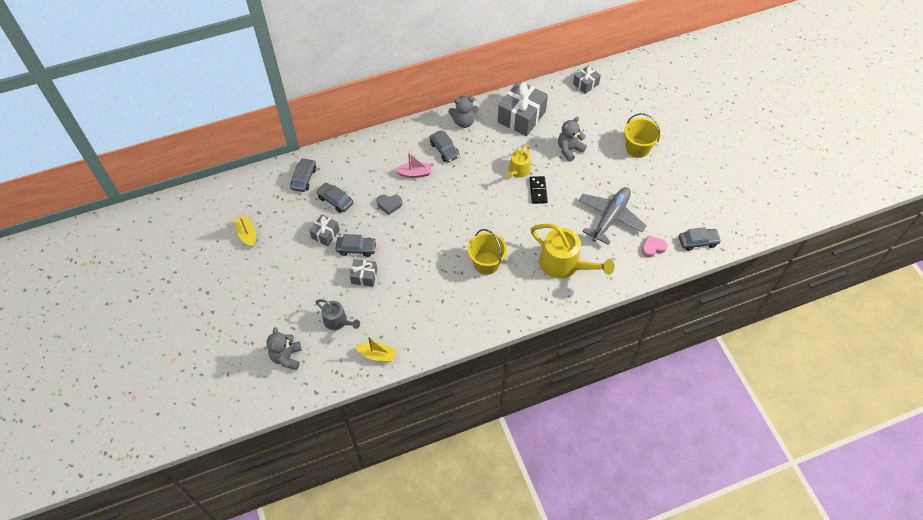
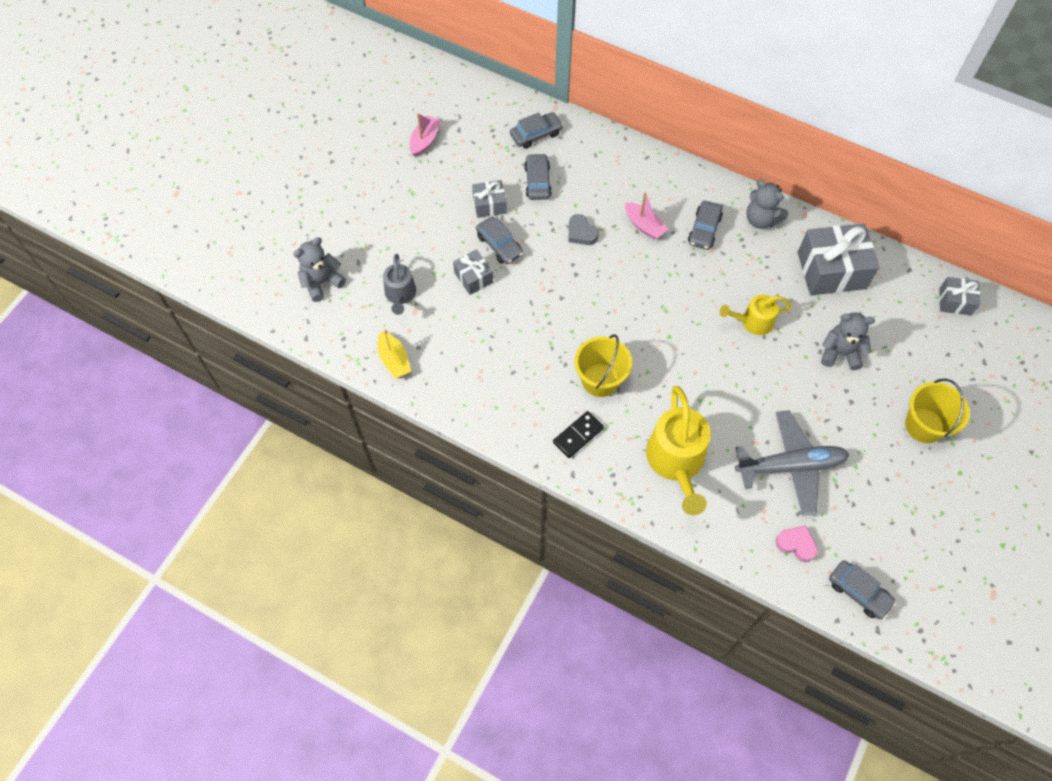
camera: 50 degrees right, 5 degrees up
yellow boat [234,215,256,247] -> pink boat [410,113,441,157]
black domino [529,176,548,204] -> black domino moved to [553,411,604,458]

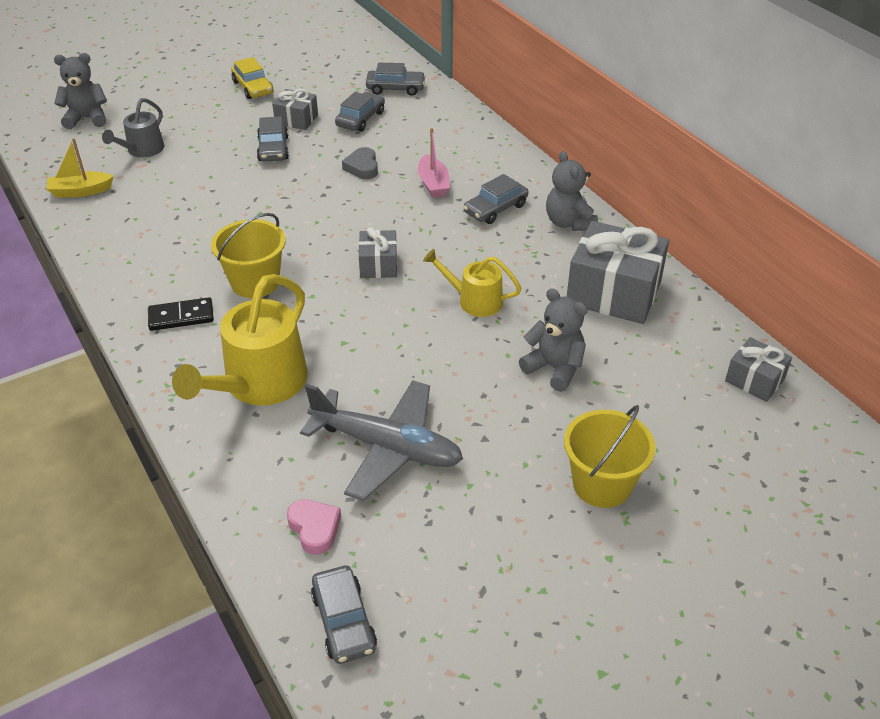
camera: 30 degrees right, 20 degrees down
yellow boat [378,329,411,379] -> yellow boat turned 75 degrees clockwise [46,138,114,198]
pink boat [410,113,441,157] -> none
grey gift [453,249,493,295] -> grey gift moved to [359,227,397,278]
none -> yellow car [231,57,273,99]

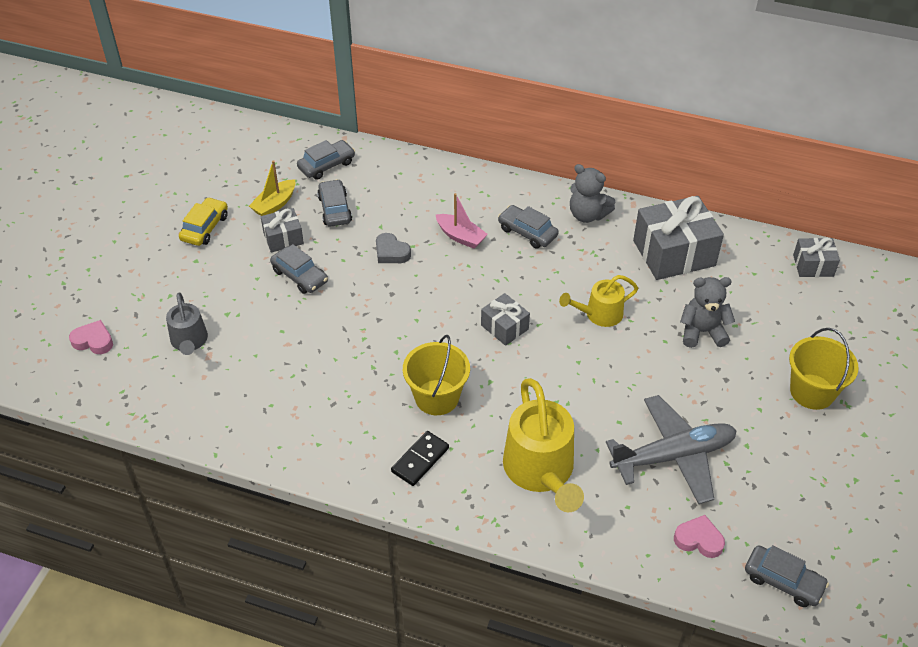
camera: 40 degrees left, 5 degrees up
yellow boat [46,138,114,198] -> yellow boat moved to [249,160,295,216]
grey teddy bear [54,53,107,129] -> pink heart [69,320,113,354]
yellow car [231,57,273,99] -> yellow car turned 90 degrees counterclockwise [179,197,228,246]
grey car [463,174,528,224] -> grey car turned 120 degrees clockwise [498,205,559,249]

